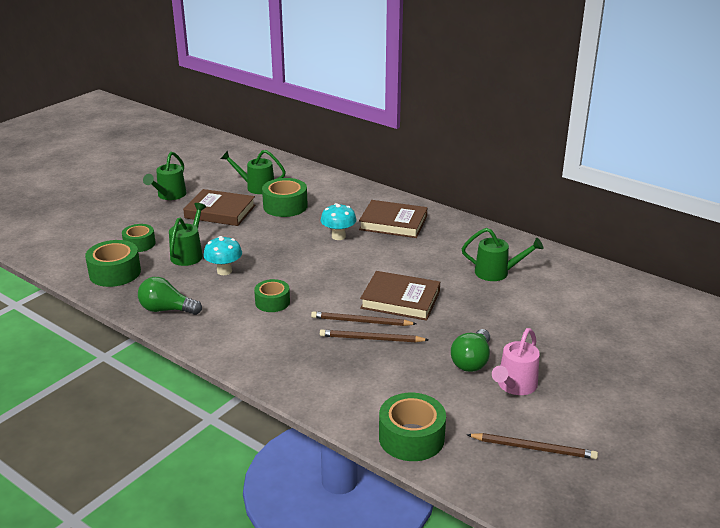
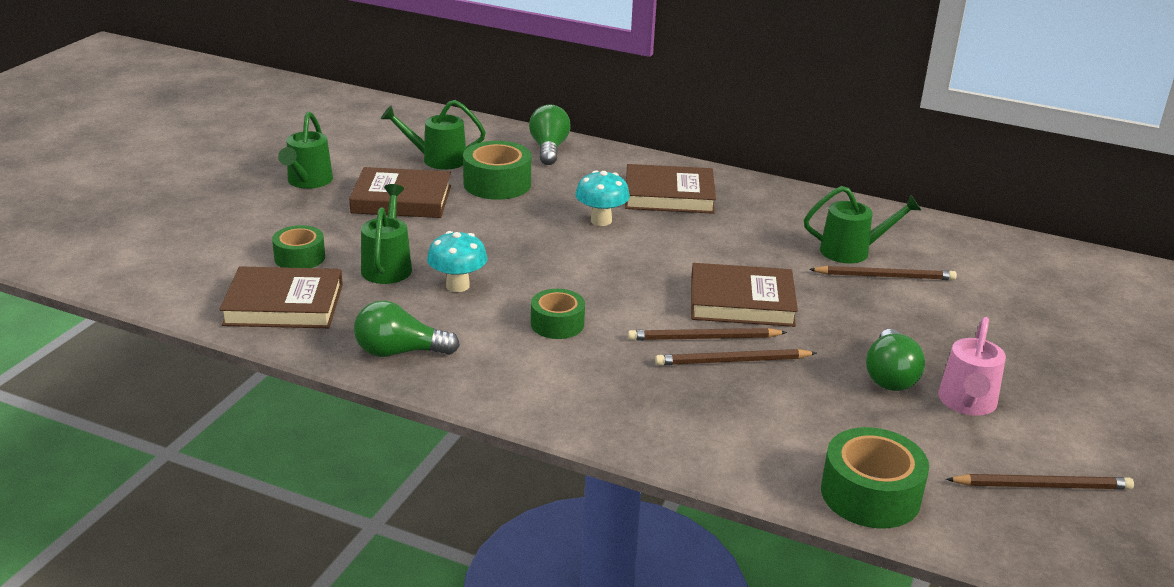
camera: 15 degrees left, 0 degrees up
green tape [85,240,141,287] -> brown book [219,266,343,328]
none -> green light bulb [529,104,571,165]
none -> brown pencil [809,266,957,280]

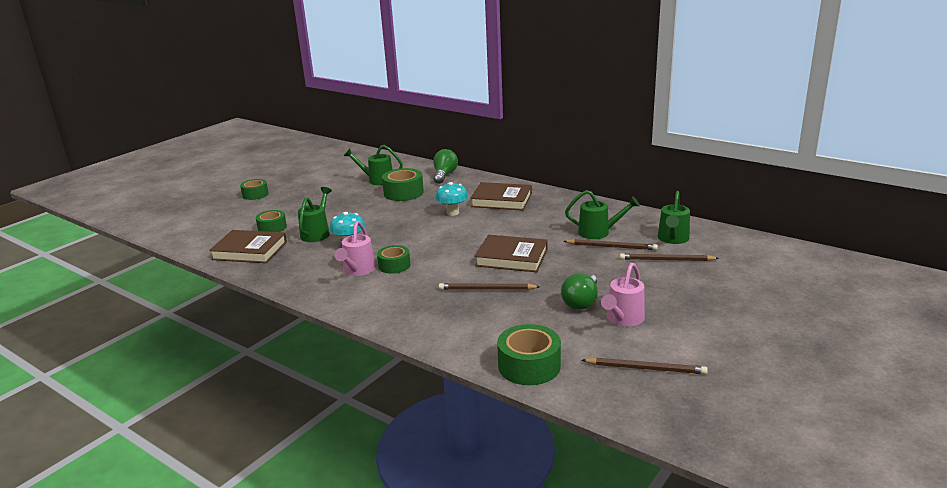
camera: 15 degrees right, 5 degrees down
green watering can [278,112,333,189] -> green watering can moved to [658,191,690,244]
brown book [349,167,451,218] -> none
green light bulb [354,301,460,357] -> none
brown pencil [628,328,787,340] -> brown pencil moved to [620,253,719,261]
none -> green tape [240,179,269,200]
none -> pink watering can [334,221,376,276]

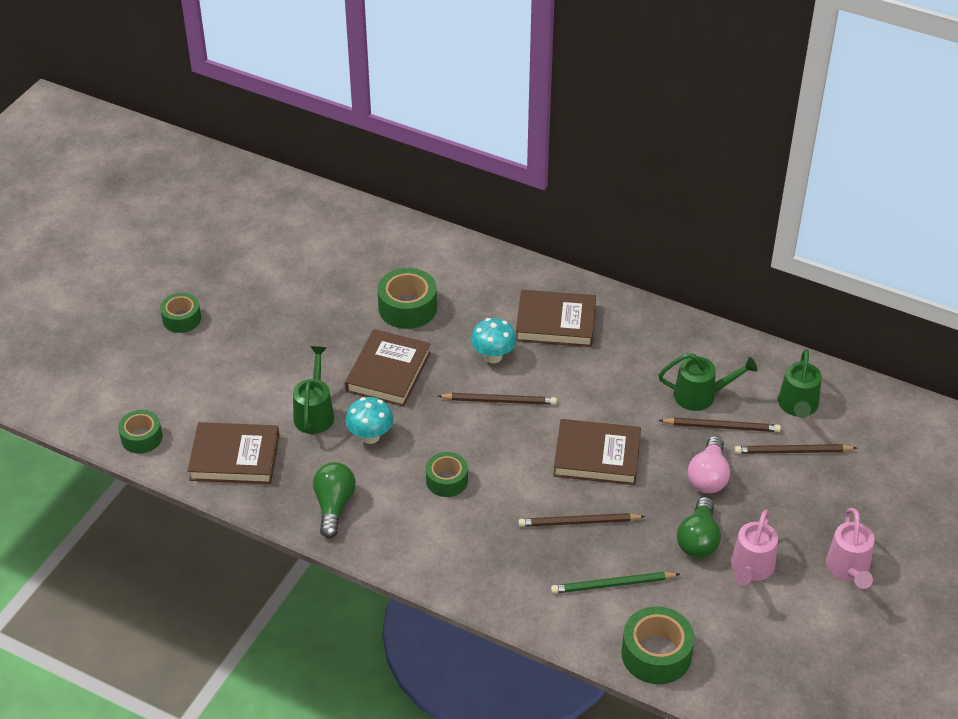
camera: 10 degrees left, 20 degrees up
green tape [256,210,287,232] -> green tape moved to [118,410,162,454]
pink watering can [334,221,376,276] -> pink watering can moved to [826,508,875,589]
green watering can [344,145,403,185] -> none
green light bulb [433,149,458,184] -> green light bulb moved to [313,462,356,538]
brown pencil [582,358,708,374] -> brown pencil moved to [438,393,557,405]
none -> brown book [345,329,431,407]
none -> green pencil [551,572,680,594]
none -> pink light bulb [688,436,730,493]

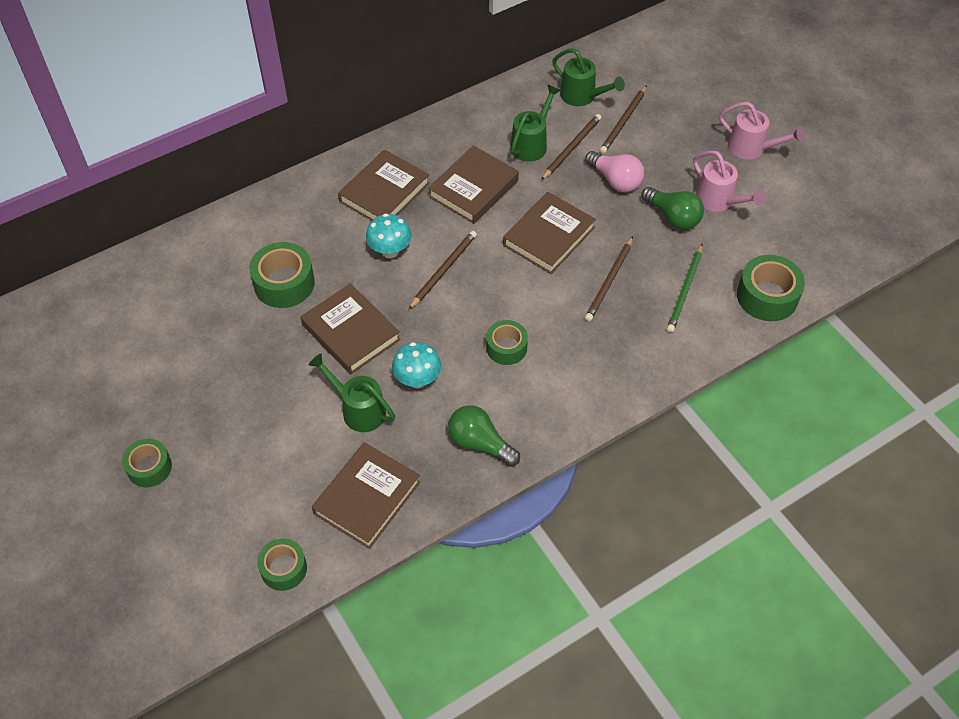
camera: 60 degrees left, 10 degrees up
none -> brown book [428,146,519,224]

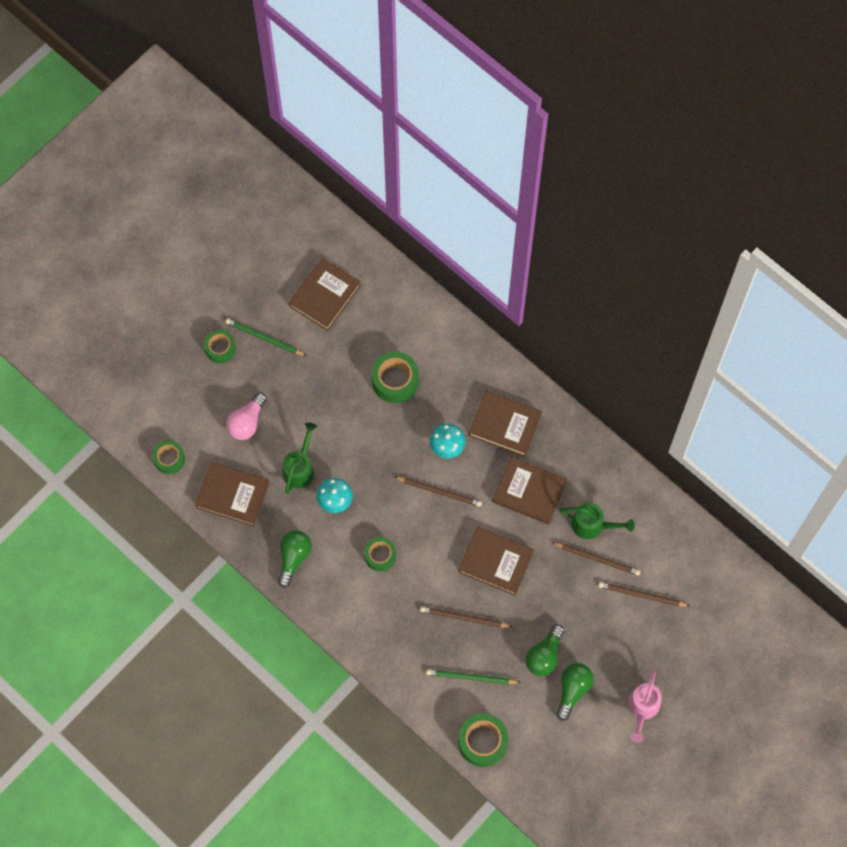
camera: 75 degrees right, 15 degrees up
brown book [301,283,401,375] -> brown book moved to [289,258,361,331]
green watering can [552,48,625,106] -> none
pink light bulb [585,151,644,192] -> pink light bulb moved to [226,392,267,440]
pink watering can [693,150,765,212] -> green light bulb [556,663,594,721]
none -> green pencil [226,318,306,356]

